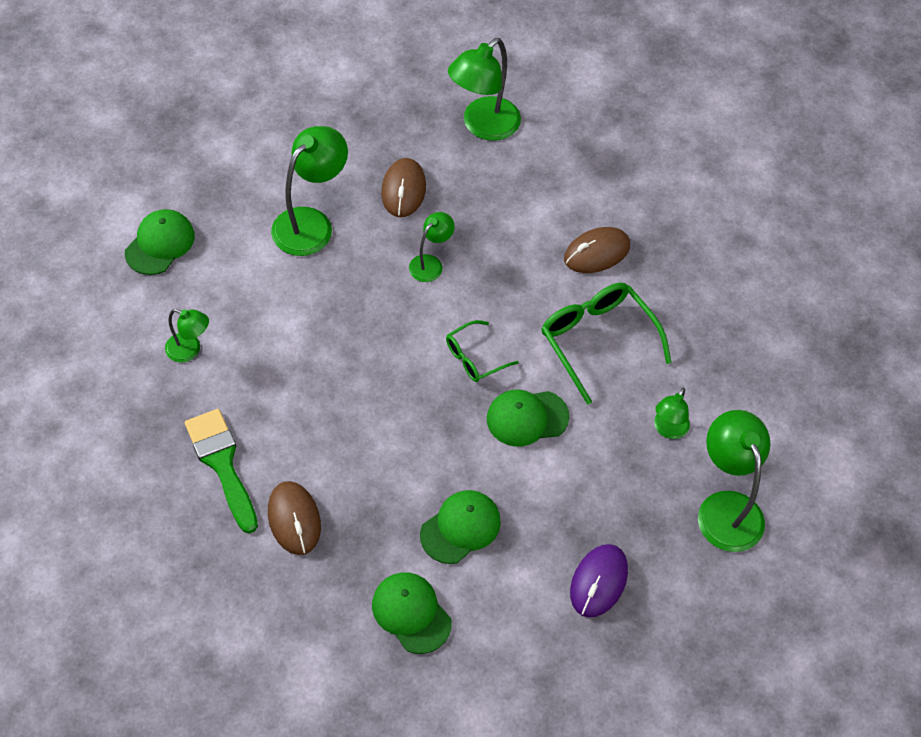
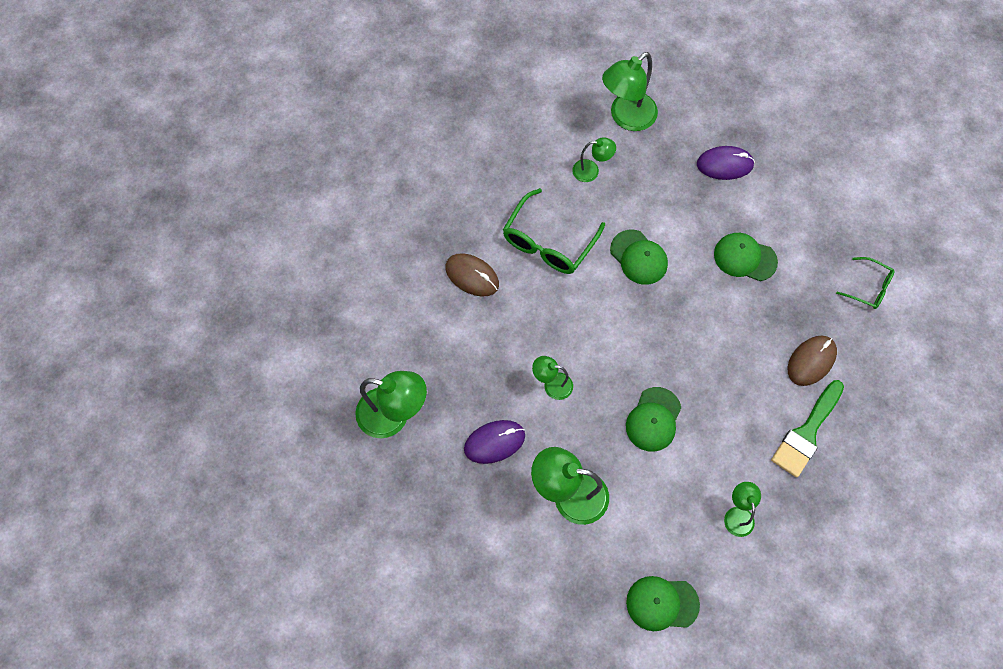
camera: 115 degrees left, 10 degrees up
green cap [372,572,452,654] -> green cap moved to [626,387,681,452]
brown mouse [381,158,426,217] -> purple mouse [464,420,525,464]
green glasses [446,320,519,382] -> green glasses moved to [836,257,895,309]

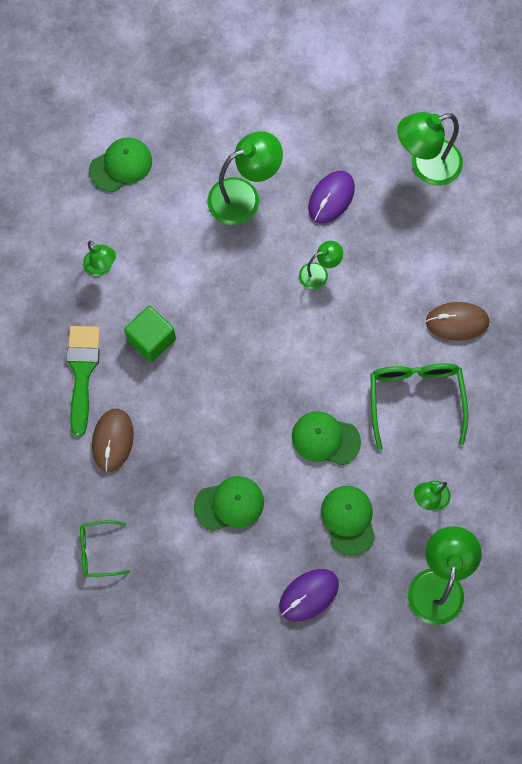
camera: 145 degrees right, 5 degrees up
green cap [626,387,681,452] -> green cap moved to [321,486,375,556]
none -> green cube [124,306,176,362]

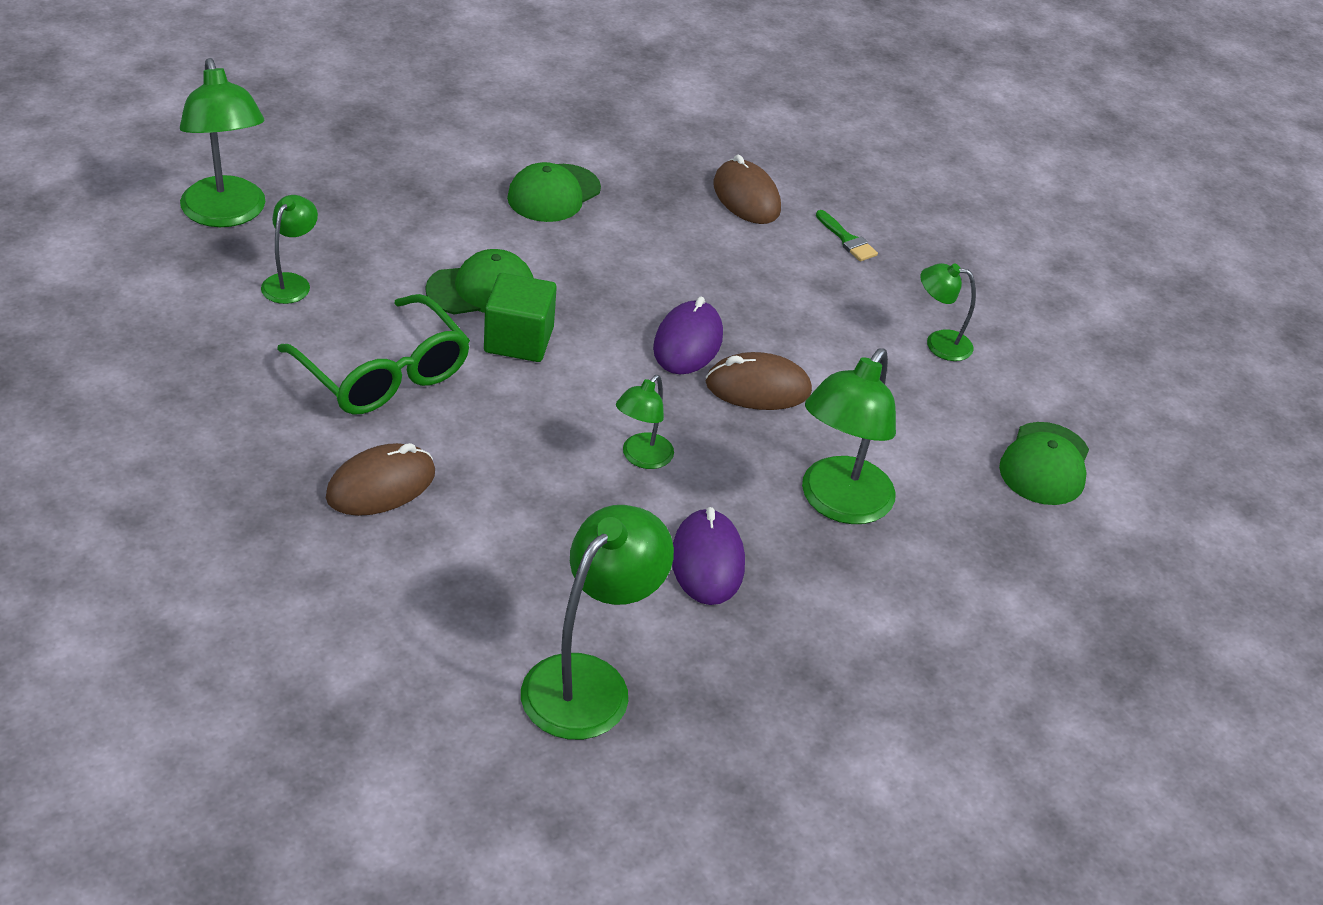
camera: 140 degrees right, 30 degrees down
green brush [66,326,100,437] -> green brush [816,210,878,261], size x0.50
green glasses [80,520,130,577] -> none
green cube [124,306,176,362] -> green cube moved to [484,273,557,362]
purple mouse [279,569,339,622] -> purple mouse moved to [653,297,723,374]
green cap [321,486,375,556] -> none
none -> brown mouse [706,352,812,410]

